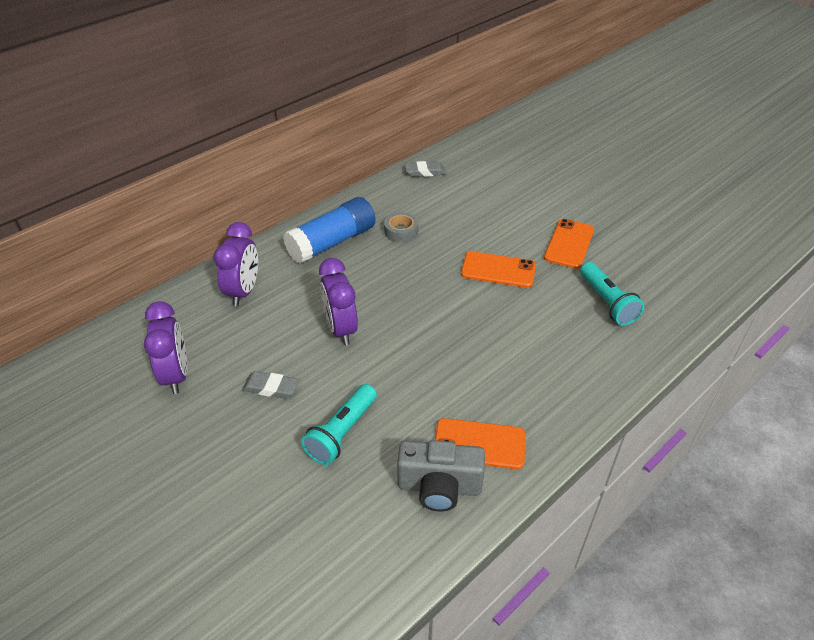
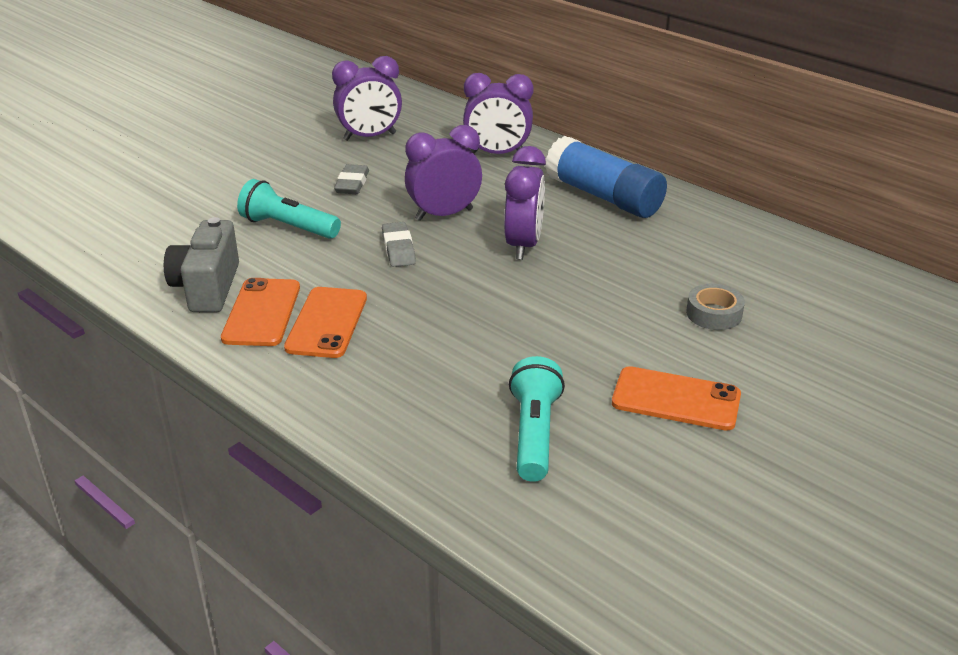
camera: 85 degrees right, 10 degrees down
grey tape [384,212,418,242] -> grey tape moved to [686,284,745,330]
grey eraser [405,161,446,177] -> grey eraser moved to [382,222,416,267]
orange phone [461,251,536,288] -> orange phone moved to [284,287,367,358]
turquoise flashlight [580,262,644,326] -> turquoise flashlight turned 120 degrees clockwise [509,356,565,482]
none -> purple clock [504,146,546,260]

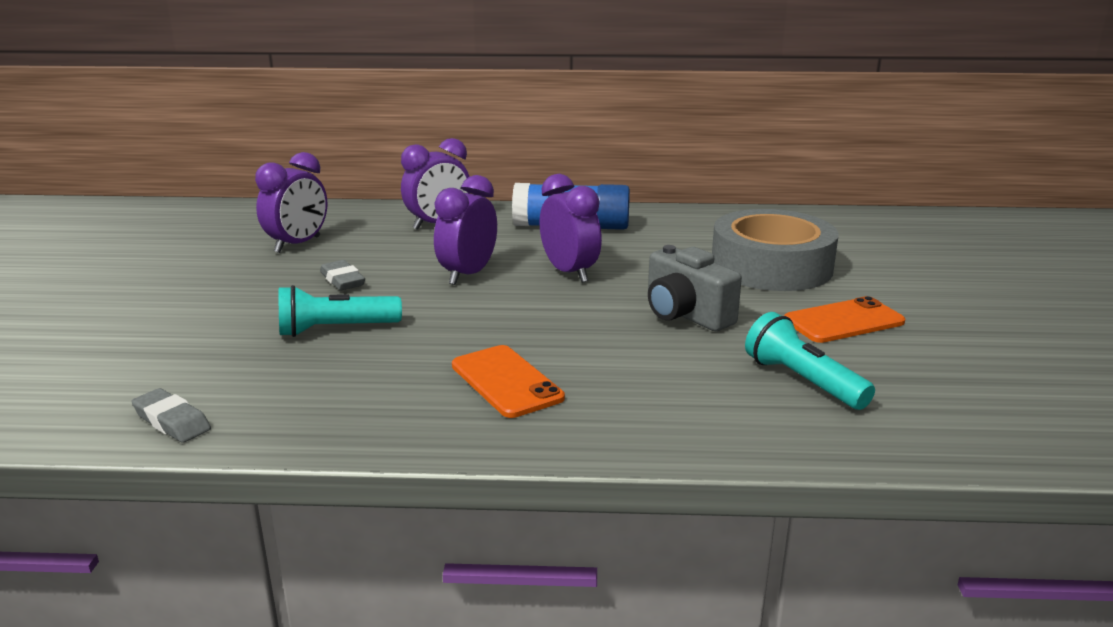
camera: 40 degrees left, 10 degrees down
grey camera [164,217,239,313] -> grey camera moved to [648,245,742,331]
orange phone [221,278,300,346] -> none
grey eraser [382,222,416,267] -> grey eraser moved to [131,388,211,443]
grey tape [686,284,745,330] -> grey tape [712,209,839,291], size x2.44

